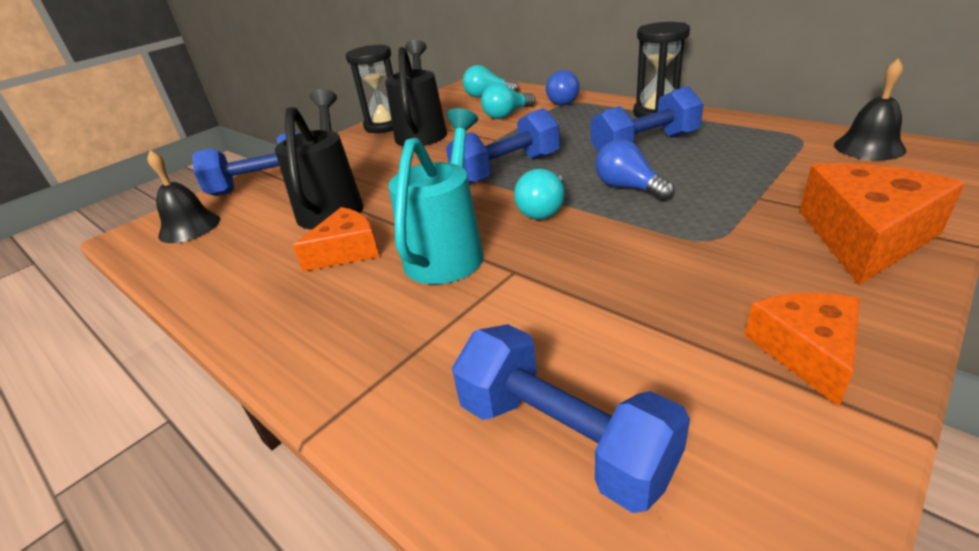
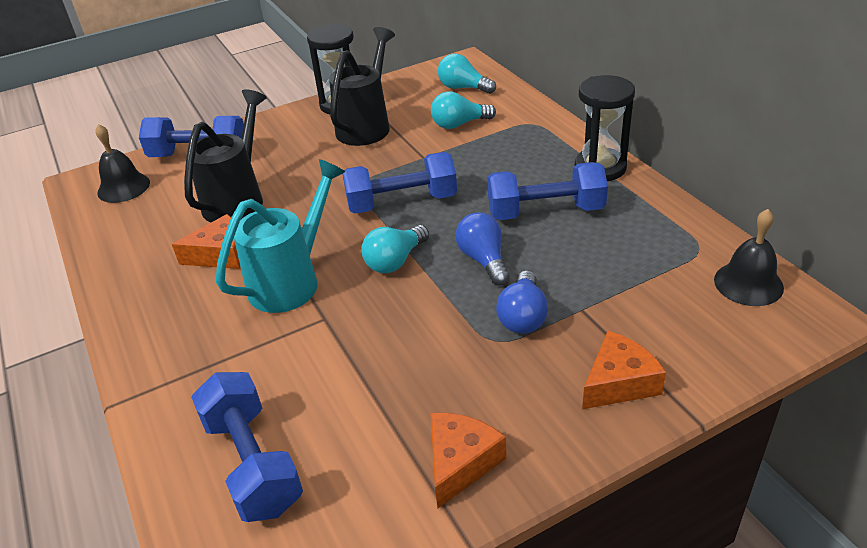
camera: 20 degrees right, 5 degrees up
blue light bulb [546,70,580,106] -> blue light bulb moved to [496,270,548,334]
orange cheese [799,163,965,285] -> orange cheese [582,331,666,409], size x0.64

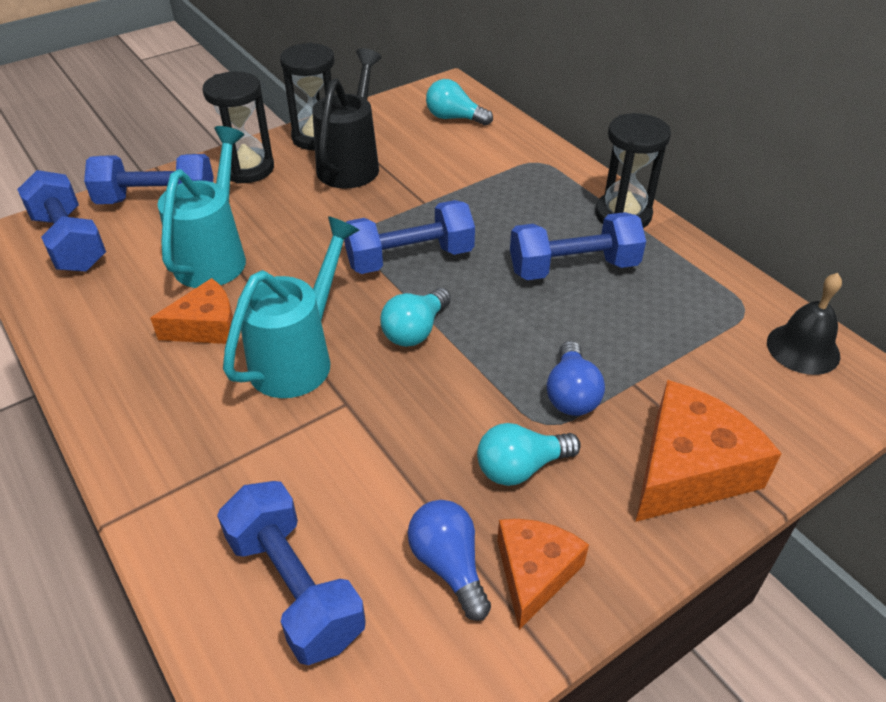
camera: 10 degrees left, 5 degrees up
black bell [95,124,150,203] -> blue dumbbell [17,170,106,272]
black watering can [184,89,267,223] -> turquoise watering can [157,126,246,288]
turquoise light bulb [431,91,496,129] -> turquoise light bulb moved to [477,423,581,486]
blue light bulb [455,212,510,286] -> blue light bulb moved to [408,500,491,621]
orange cheese [582,331,666,409] -> orange cheese [635,380,782,522], size x1.57
none -> black hourglass [203,71,274,183]

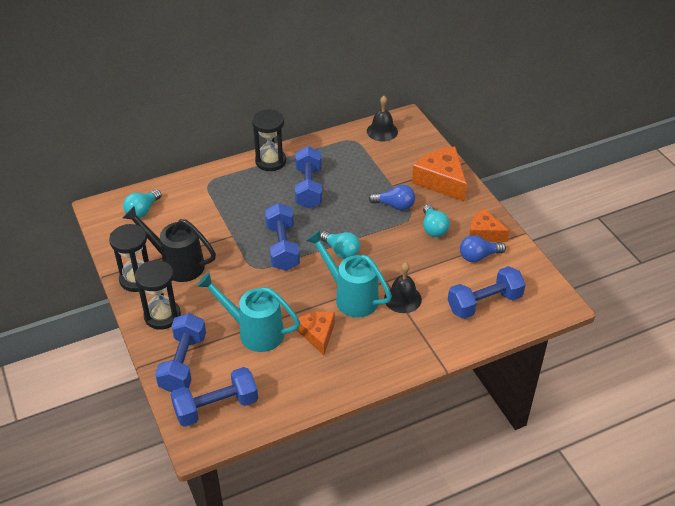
camera: 80 degrees left, 0 degrees up
none -> black bell [384,262,422,313]

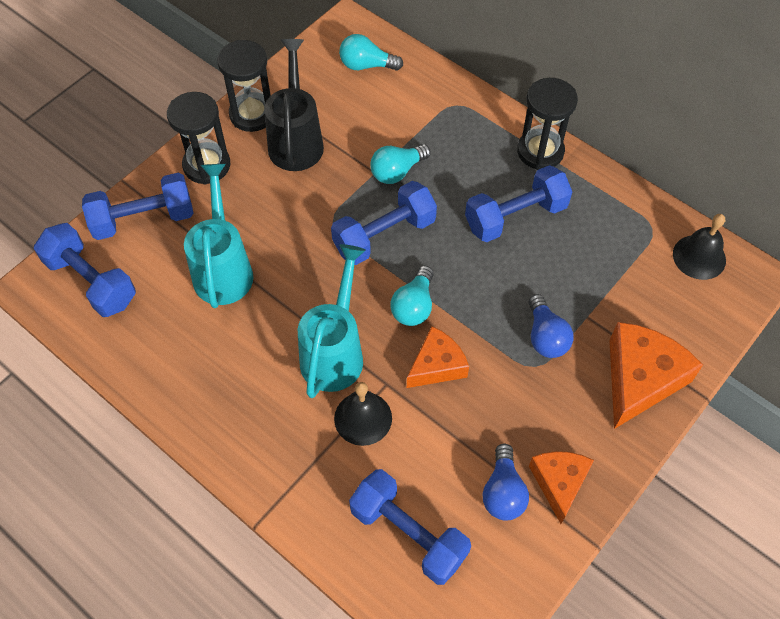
camera: 65 degrees right, 15 degrees up
orange cheese [297,311,335,355] -> orange cheese moved to [407,326,469,388]
turquoise light bulb [423,204,450,237] -> turquoise light bulb moved to [370,144,431,184]
blue light bulb [460,235,506,262] -> blue light bulb turned 135 degrees counterclockwise [482,443,529,521]

